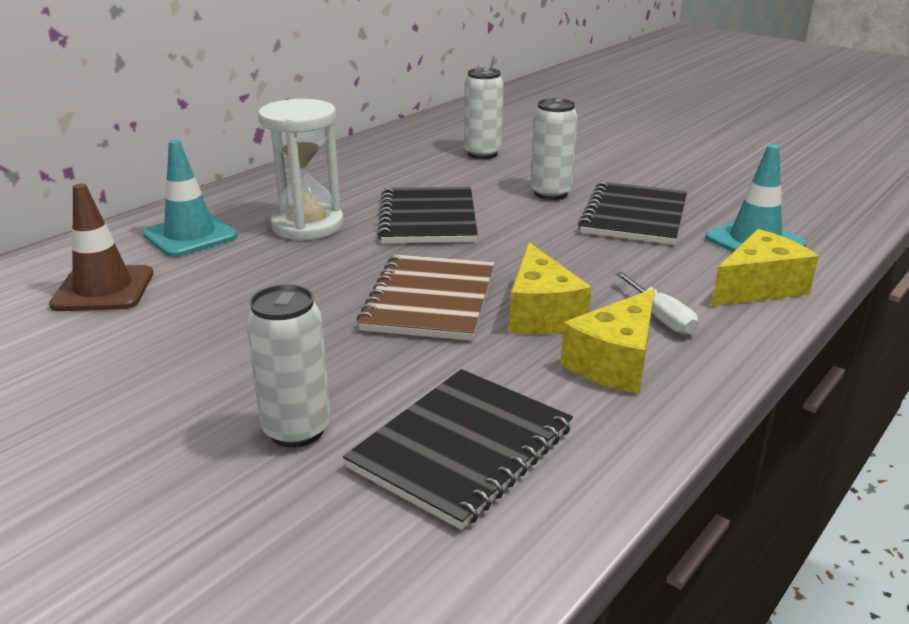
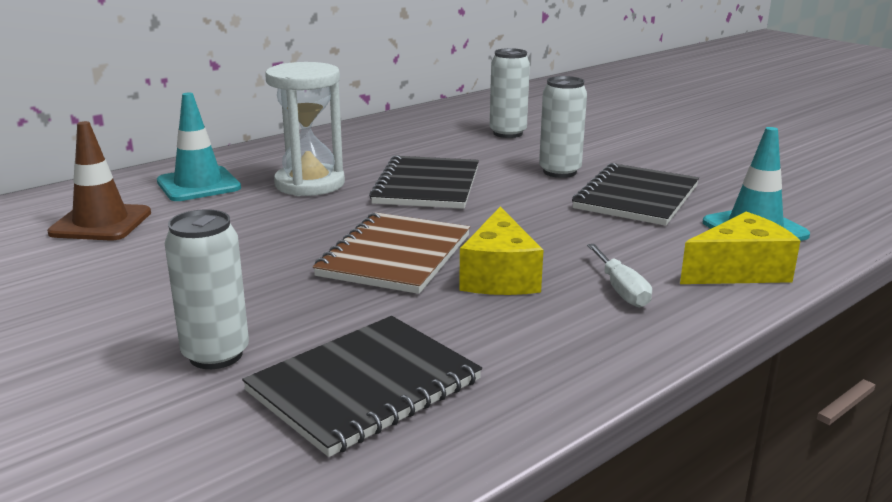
camera: 10 degrees right, 5 degrees down
yellow cheese [561,289,655,394] -> none

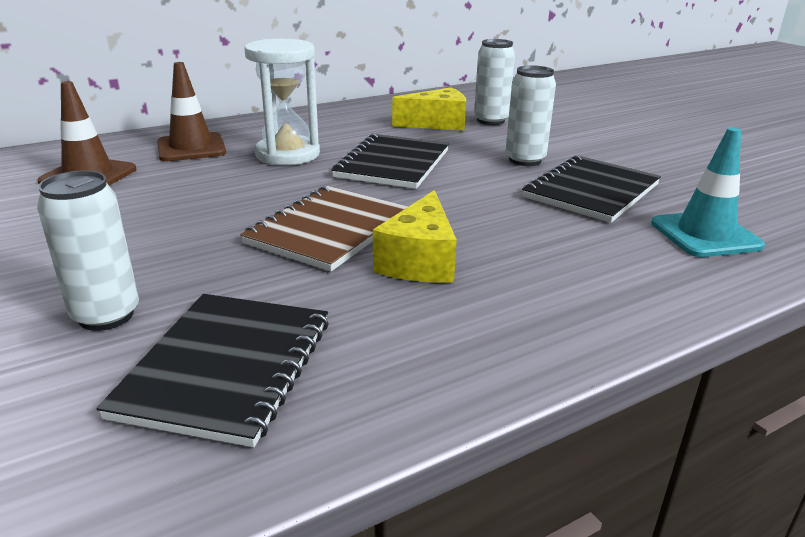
camera: 10 degrees right, 5 degrees up
turquoise traffic cone [157,93,241,201] -> brown traffic cone [157,62,226,161]
black notebook [242,316,482,457] -> black notebook turned 45 degrees counterclockwise [96,294,329,447]
white screwdriver [587,244,652,308] -> none
yellow cheese [680,212,800,284] -> yellow cheese moved to [392,87,466,130]

